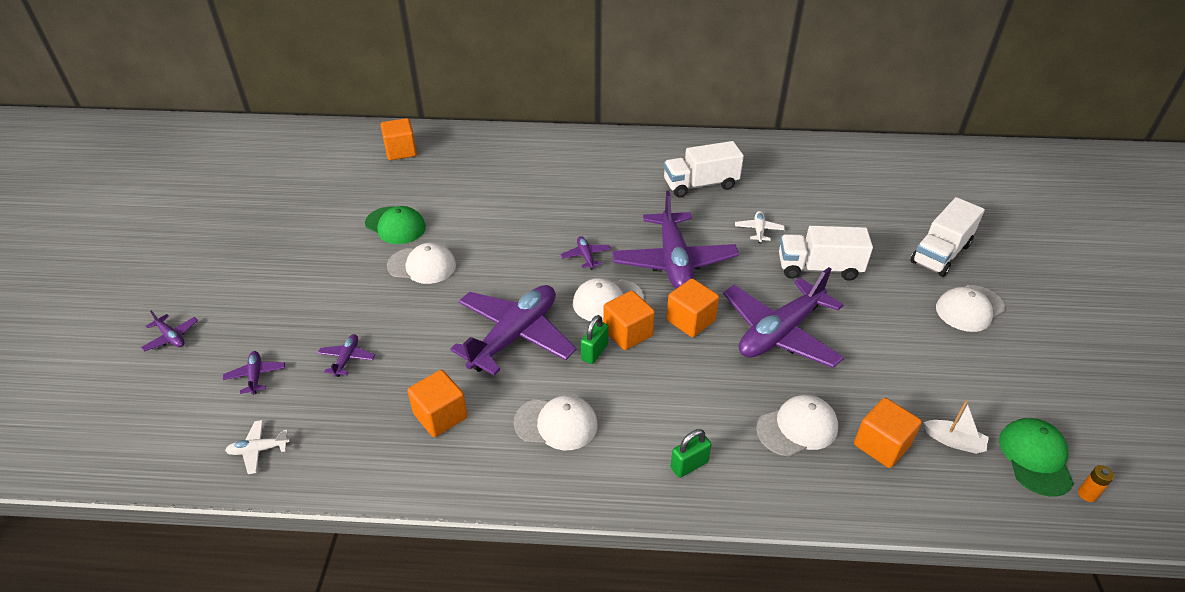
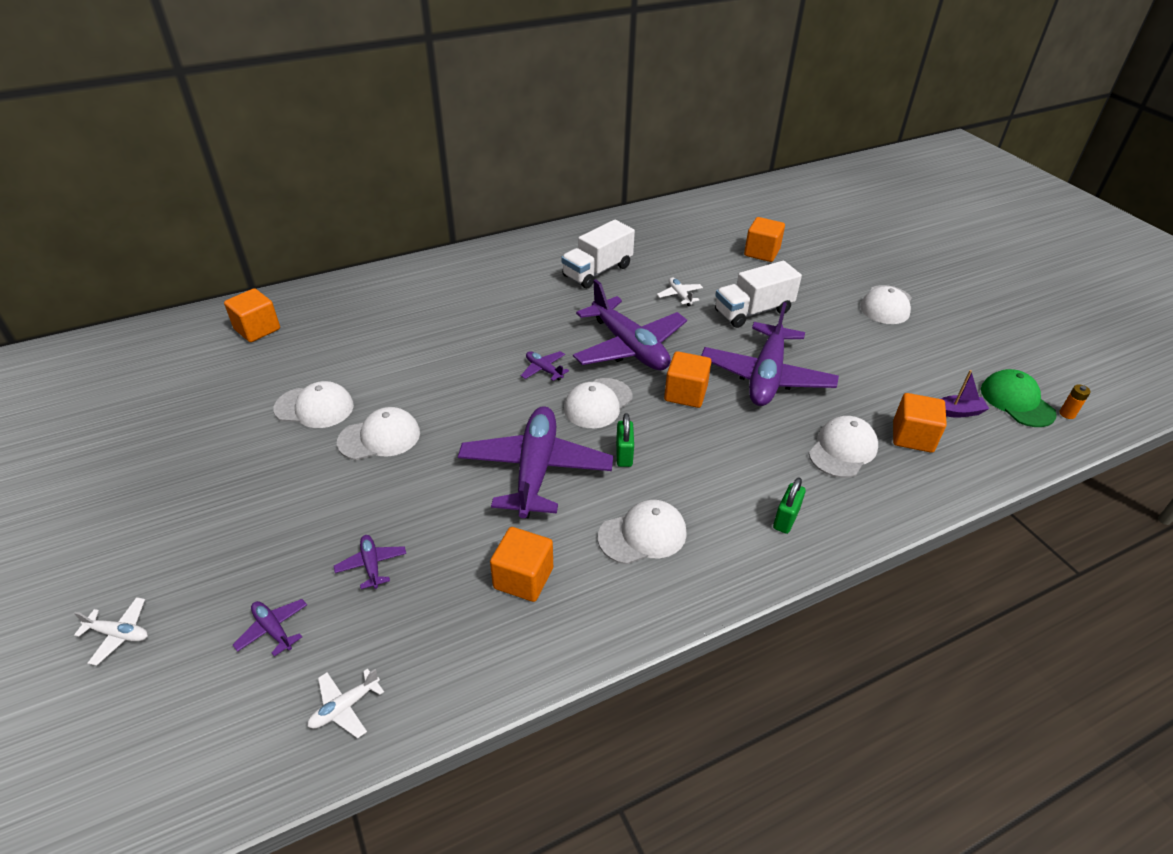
camera: 30 degrees left, 0 degrees up
purple plane [141,310,198,352] -> white plane [74,597,148,666]
green cap [365,206,426,244] -> white cap [274,381,354,428]
orange cube [603,291,655,350] -> orange cube moved to [744,217,785,262]
white truck [910,197,985,277] -> none
white boat [924,401,989,454] -> purple boat [940,370,989,418]

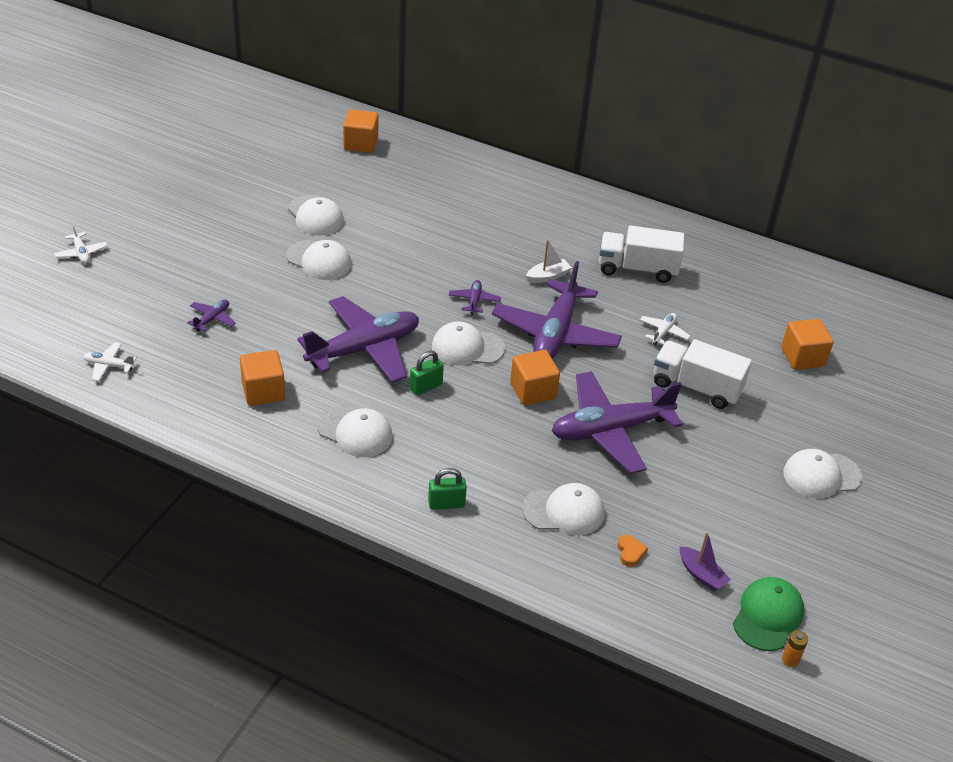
camera: 50 degrees right, 0 degrees up
purple plane [233,599,307,657] -> none
orange cube [893,393,947,453] -> orange heart [618,535,648,567]
none -> white boat [526,240,572,283]

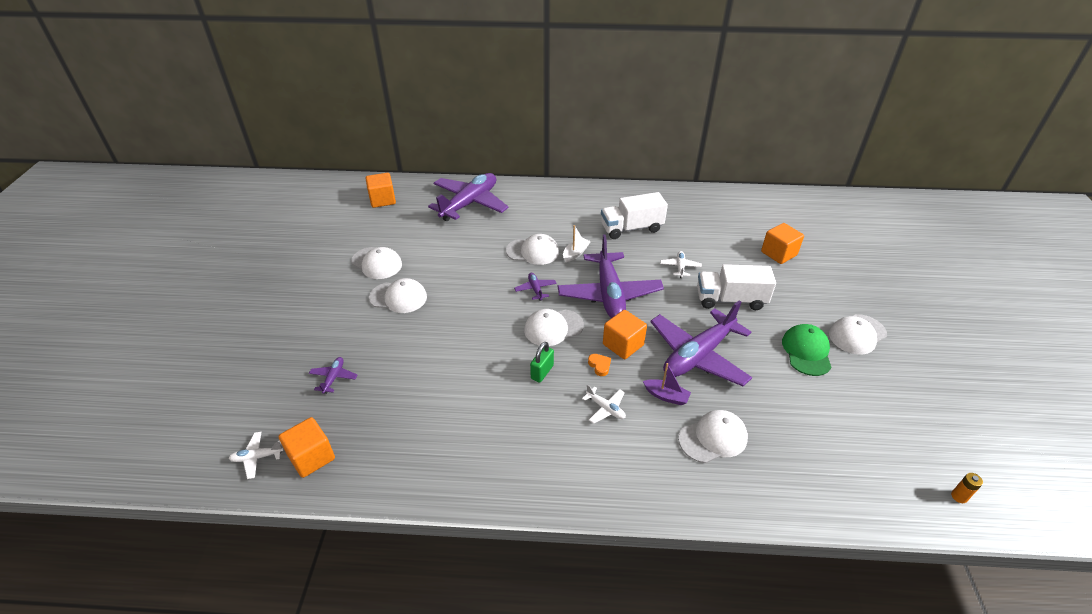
camera: 20 degrees left, 0 degrees up
white plane [54,224,108,264] -> white plane moved to [582,384,626,424]
orange cube [240,350,285,406] -> orange cube moved to [279,417,335,478]
purple plane [298,296,419,383] -> purple plane moved to [428,173,509,221]
white cap [317,406,393,457] -> white cap moved to [506,234,559,265]
green padlock [428,468,467,510] -> none
orange heart [618,535,648,567] -> orange heart moved to [588,354,611,376]
purple boat [679,532,731,591] -> purple boat moved to [643,363,691,405]
green cap [733,577,804,651] -> green cap moved to [782,324,832,376]

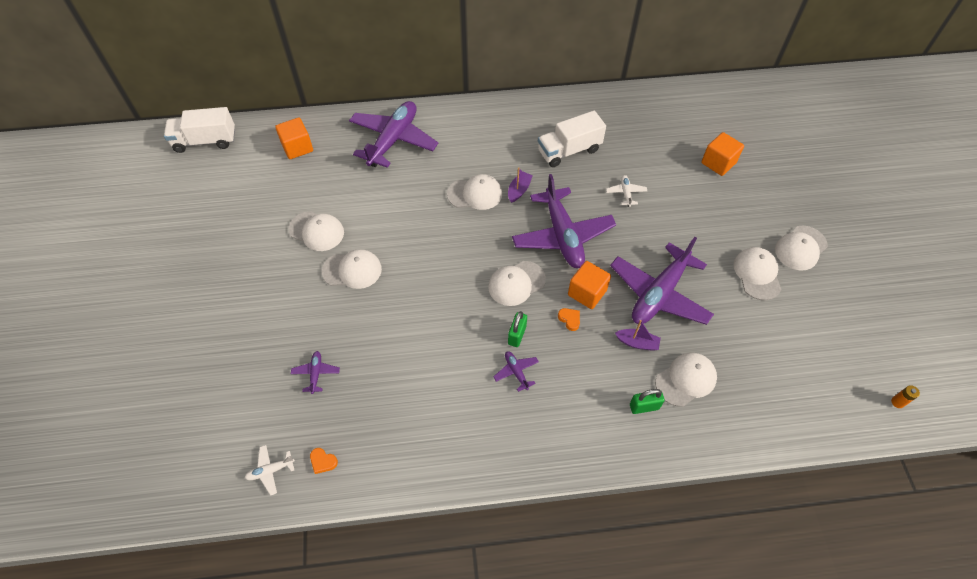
camera: 10 degrees left, 15 degrees up
orange cube [279,417,335,478] -> orange heart [310,448,338,474]
purple plane [514,273,557,301] -> purple plane moved to [493,351,539,392]
white boat [563,225,591,262] -> purple boat [508,167,533,203]
white plane [582,384,626,424] -> none
white truck [697,264,776,310] -> white truck moved to [164,107,235,153]
green cap [782,324,832,376] -> white cap [733,247,781,300]
none -> green padlock [630,389,665,414]

